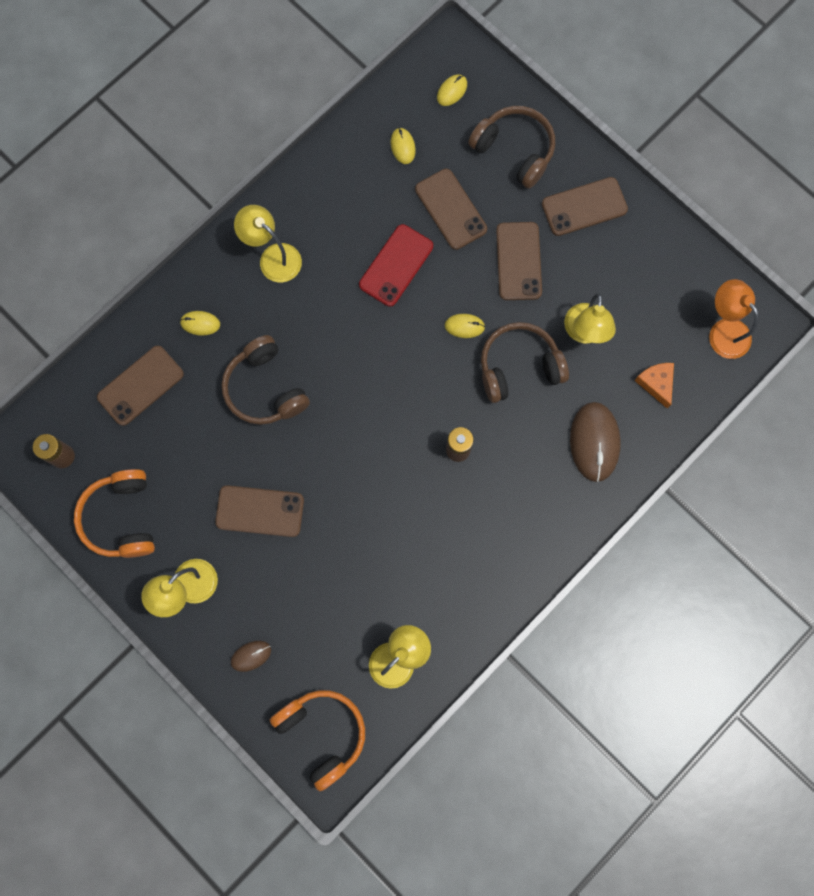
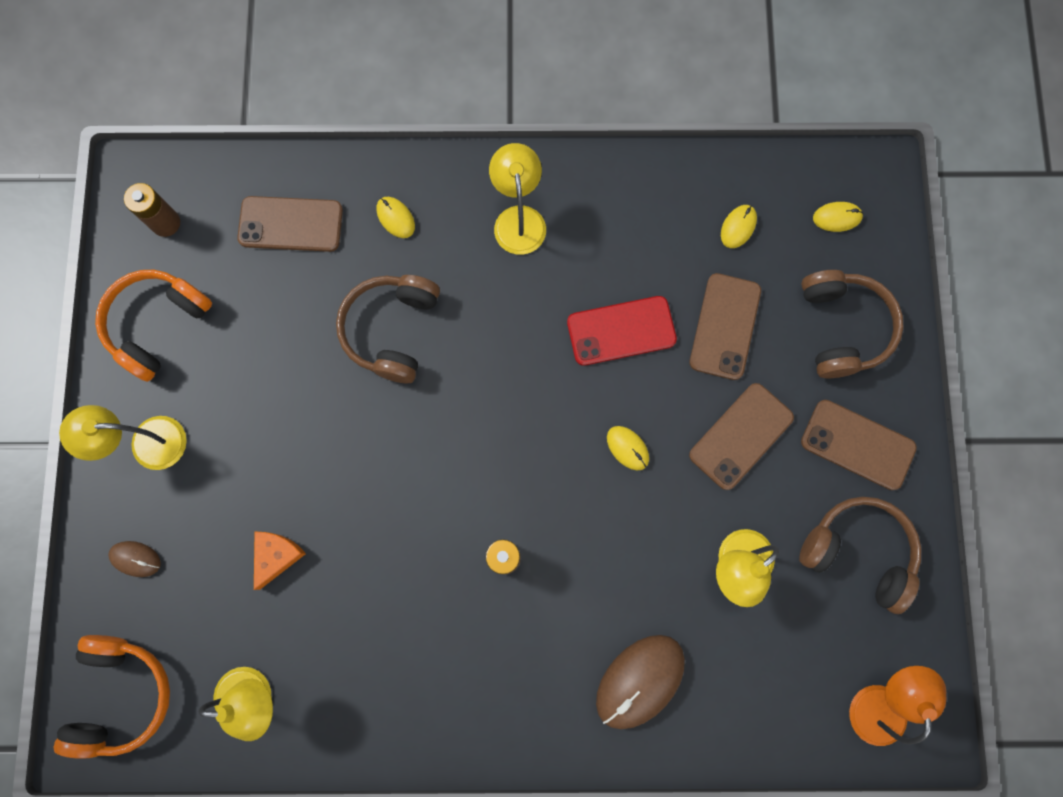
camera: 45 degrees right, 0 degrees up
brown phone [215,485,304,537] -> none
brown headphones [481,322,569,403] -> brown headphones moved to [799,497,921,614]
orange cheese [634,363,674,409] -> orange cheese moved to [254,532,306,590]

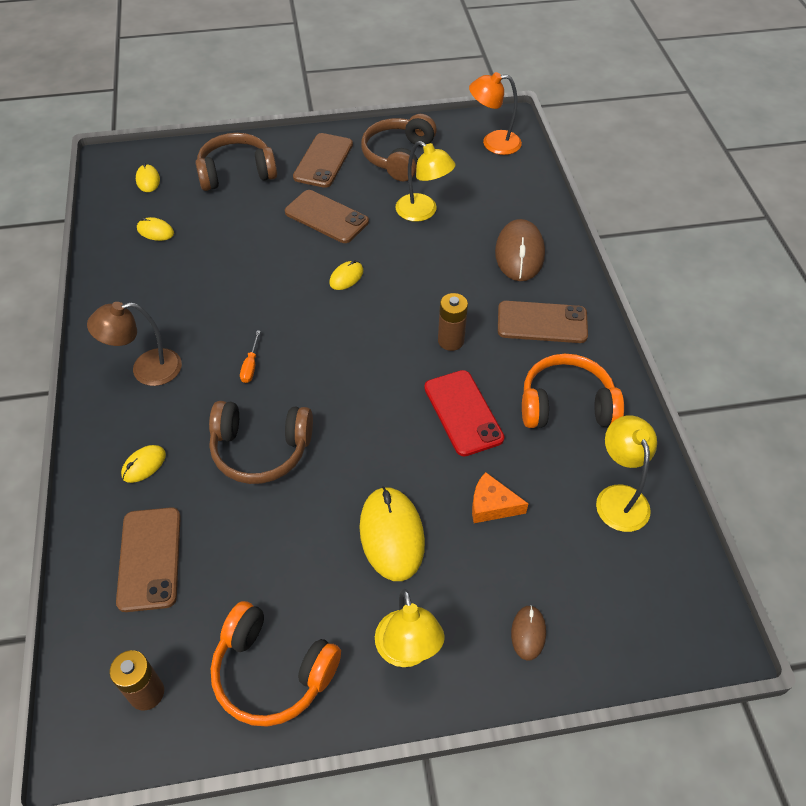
camera: 100 degrees left, 25 degrees down
orange headphones [53,635,170,759] -> orange headphones moved to [522,354,624,428]
yellow lamp [489,143,546,255] -> brown lamp [87,302,182,386]
red phone [567,296,677,366] -> red phone moved to [424,370,505,456]
brown mouse [596,635,685,729] -> brown mouse turned 60 degrees clockwise [495,219,545,281]
brown phone [689,273,761,380] -> brown phone moved to [498,301,588,343]
none -> orange screwdriver [240,330,260,383]
none -> yellow mouse [359,486,425,581]

